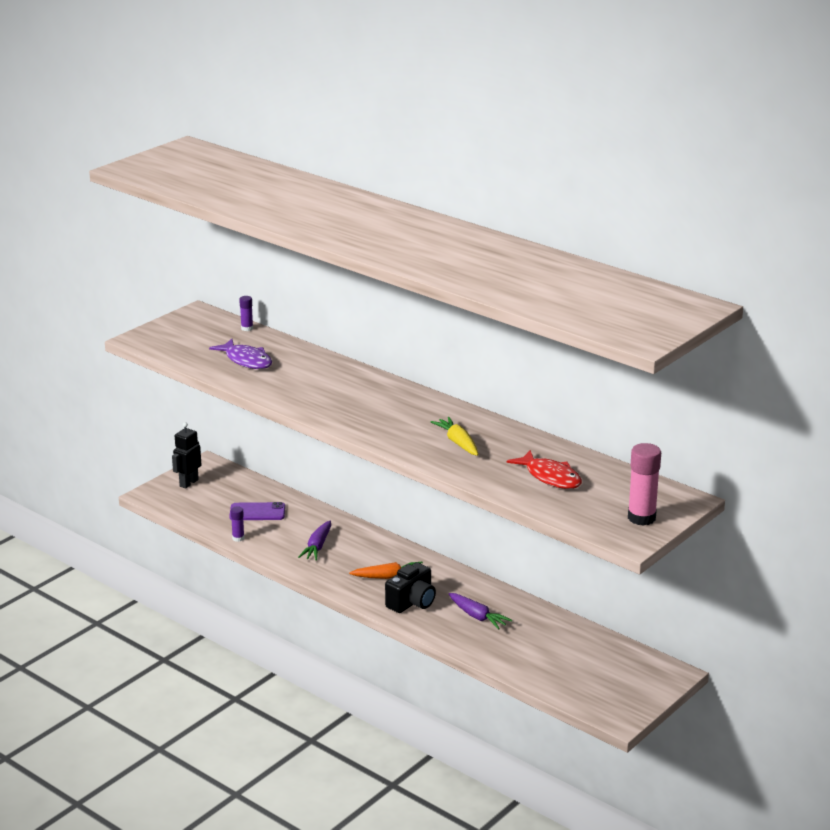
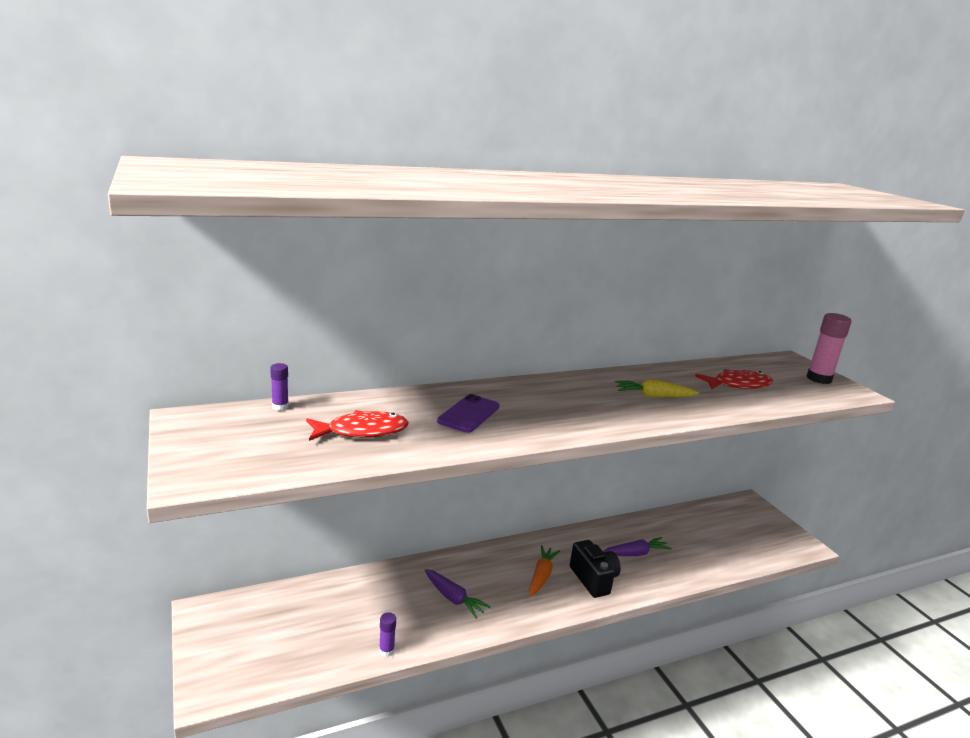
camera: 65 degrees left, 5 degrees down
black robot [172,422,201,489] -> none
purple fish [209,339,272,369] -> red fish [306,410,409,441]
purple phone [230,502,285,520] -> purple phone moved to [437,394,500,433]

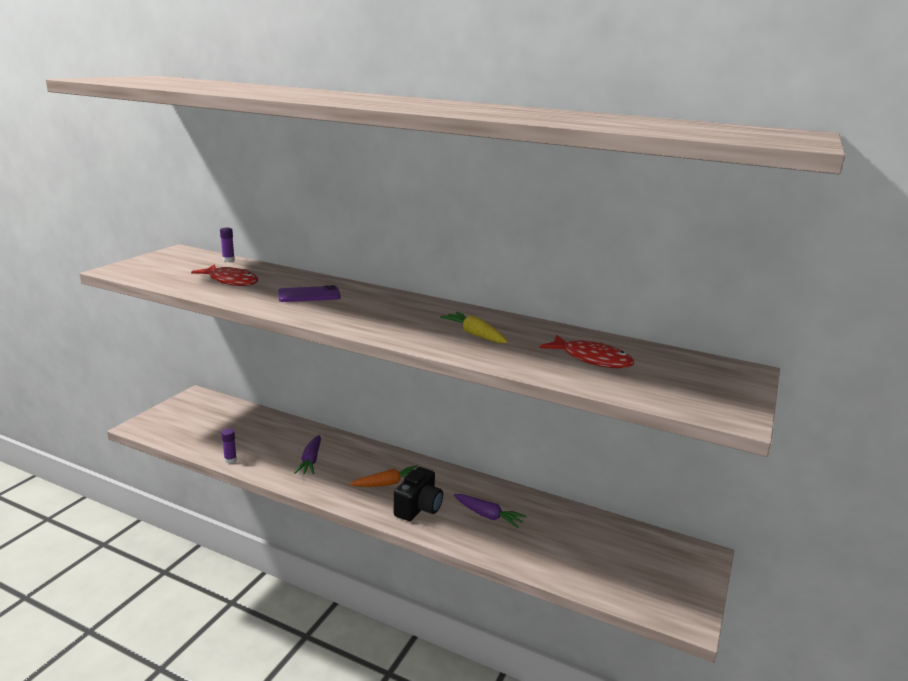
camera: 50 degrees right, 0 degrees up
pink glue stick [807,313,852,384] -> none

